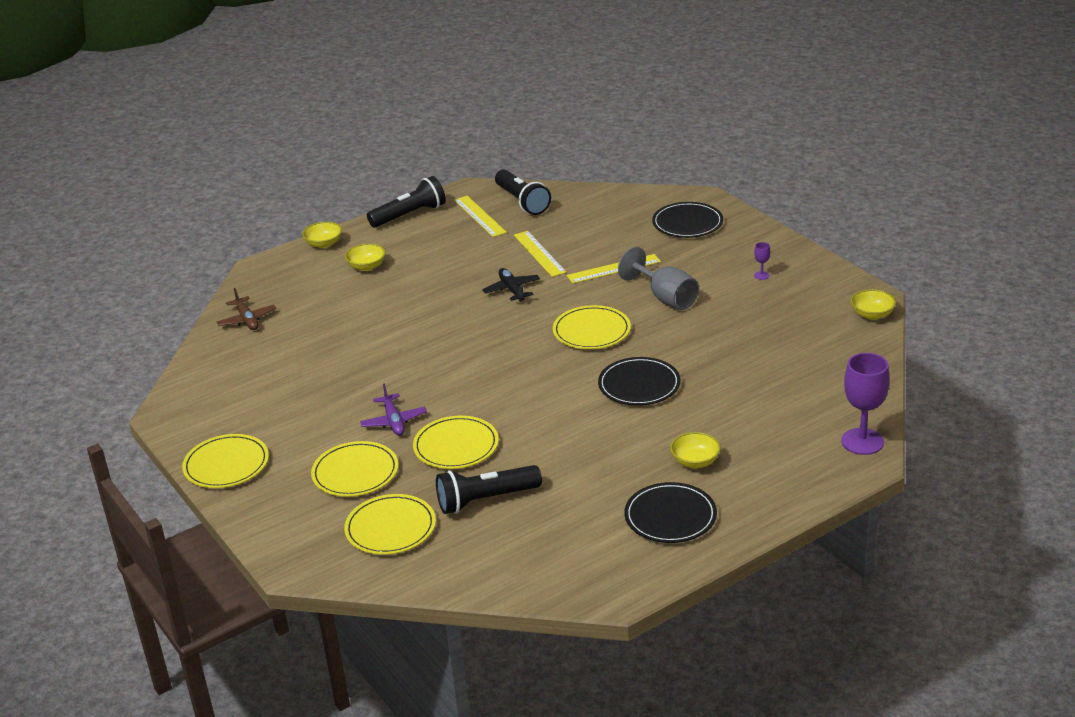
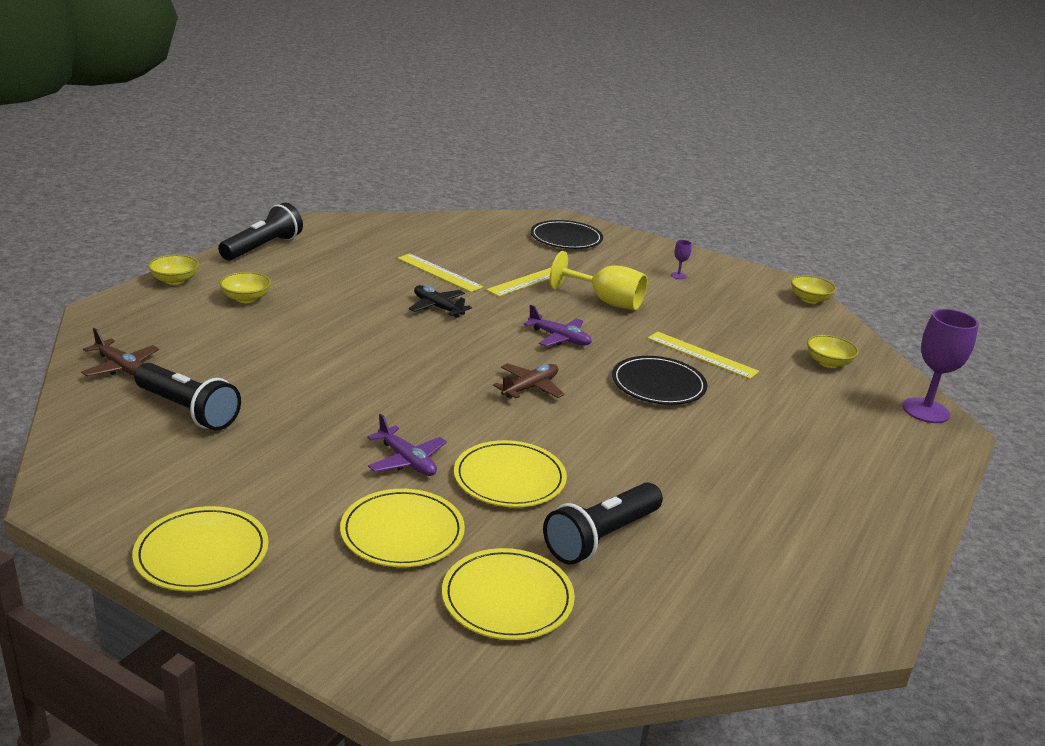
camera: 30 degrees left, 5 degrees down
yellow ruler [454,196,507,237] -> yellow ruler moved to [648,331,759,379]
black flashlight [495,170,551,215] -> black flashlight moved to [134,363,241,431]
yellow plate [553,305,631,349] -> purple plane [524,305,592,347]
grey goblet [618,247,699,310] -> yellow goblet [550,251,647,310]
black plate [624,482,717,543] -> none
yellow bowl [670,432,721,468] -> yellow bowl moved to [807,335,859,368]
none -> brown plane [493,363,565,399]

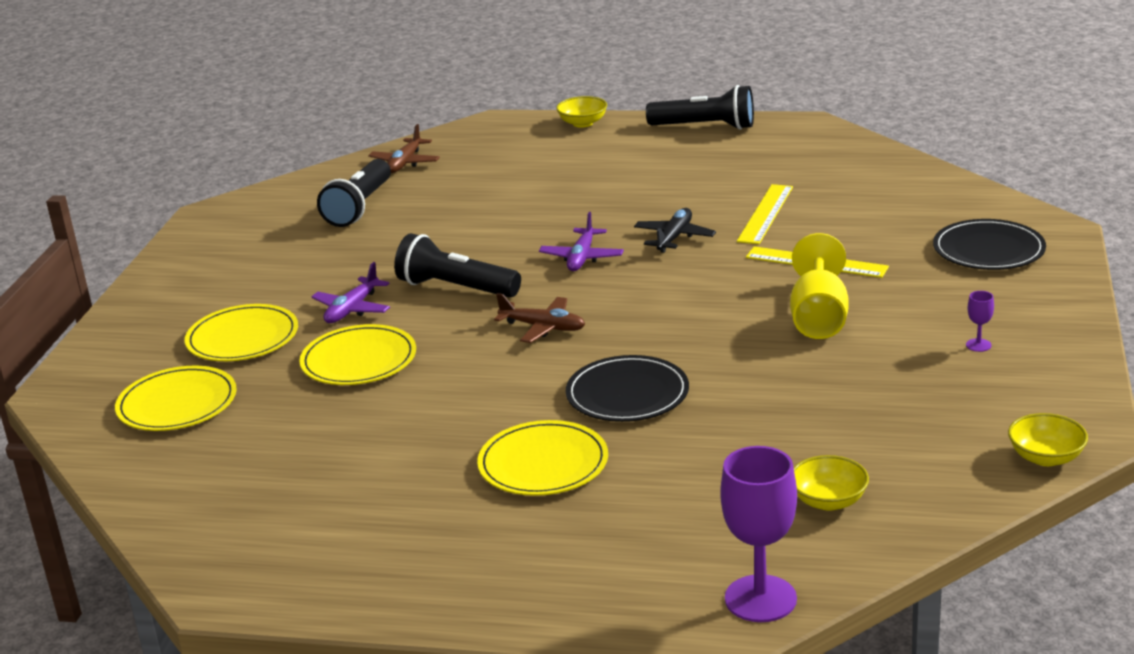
camera: 75 degrees right, 0 degrees up
yellow plate [132,506,269,591] -> yellow plate moved to [477,420,608,496]
yellow bowl [220,272,271,303] -> none
purple plane [524,305,592,347] -> purple plane moved to [539,212,624,271]
black flashlight [543,482,663,565] -> black flashlight moved to [394,233,521,298]
yellow ruler [648,331,759,379] -> none

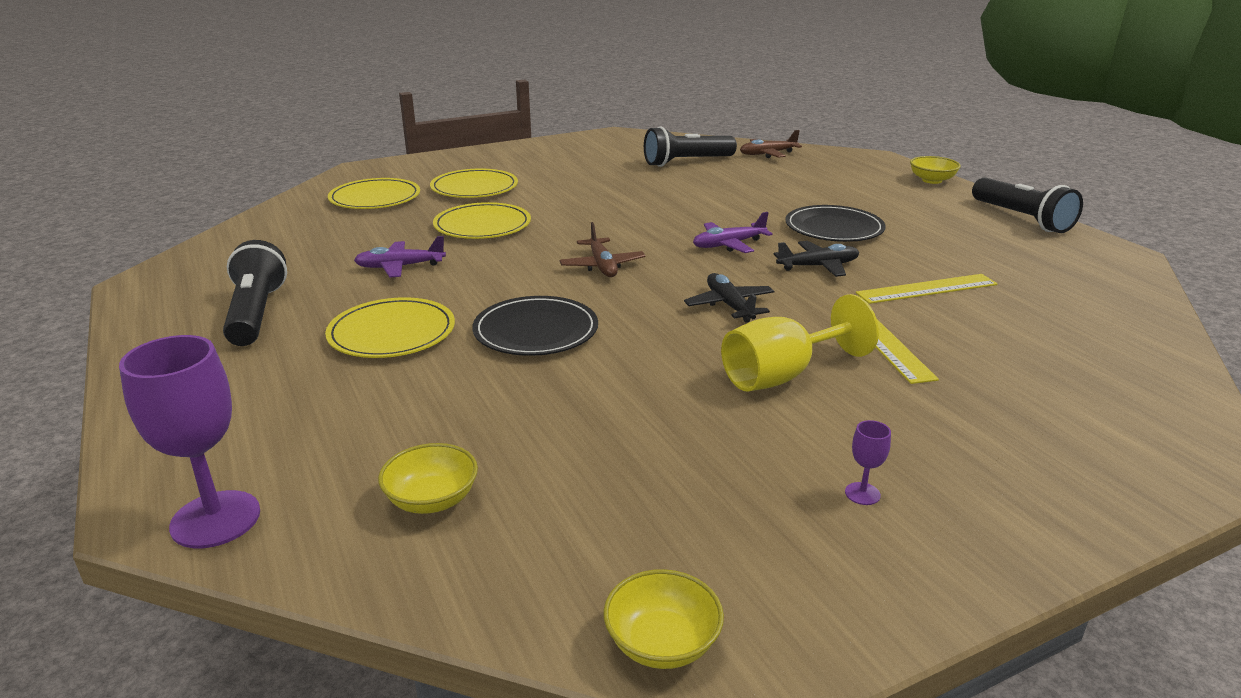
camera: 50 degrees right, 0 degrees up
purple plane [311,262,390,323] -> purple plane moved to [354,236,446,278]
black flashlight [394,233,521,298] -> black flashlight moved to [223,240,287,346]
black plate [933,219,1046,270] -> black plate moved to [785,205,886,242]
none -> black plane [684,273,774,323]

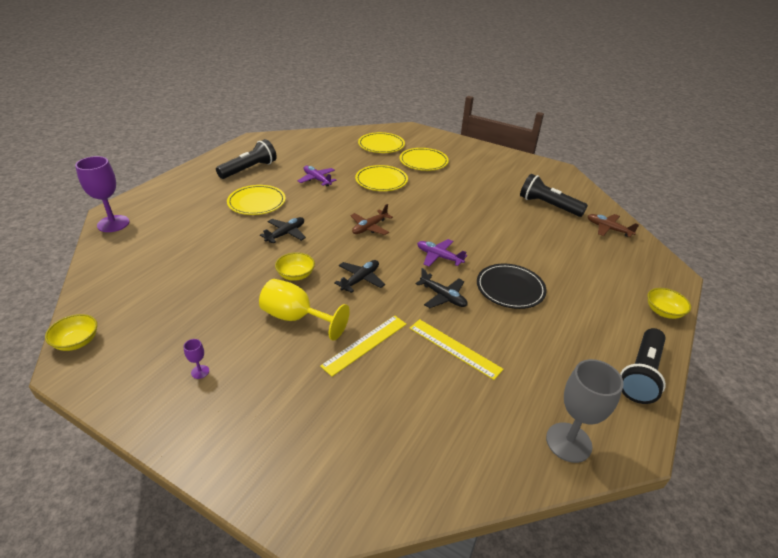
camera: 55 degrees right, 10 degrees up
yellow bowl [378,443,478,514] -> yellow bowl moved to [275,252,315,281]
black plate [472,296,598,356] -> black plane [260,217,306,244]
none -> grey goblet [546,359,624,463]

